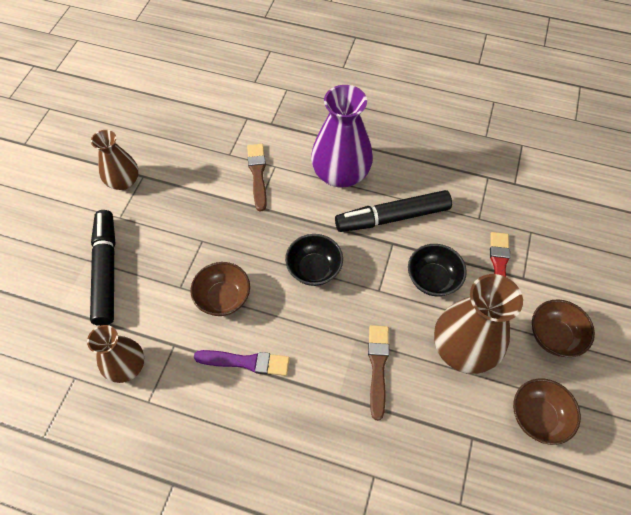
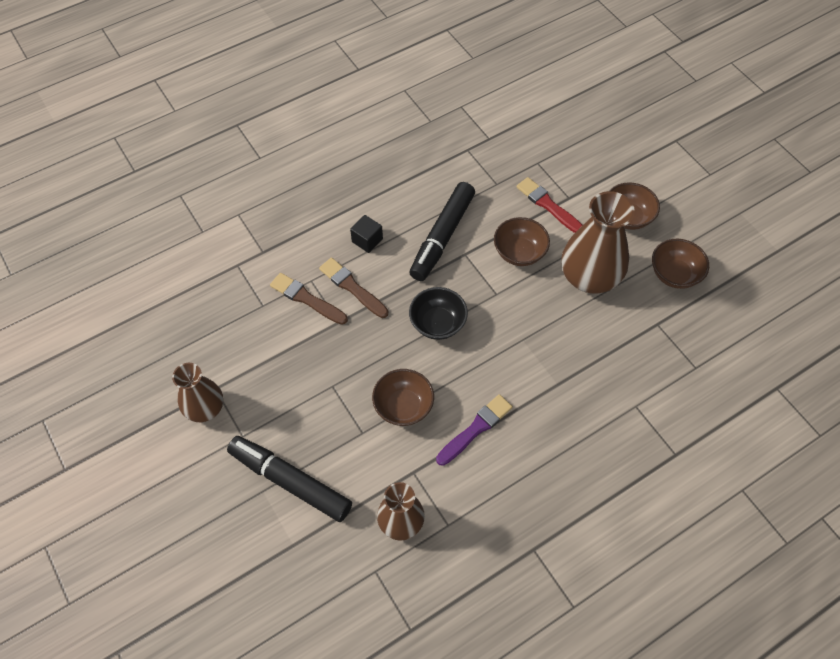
camera: 50 degrees left, 0 degrees up
purple vase [311,85,373,188] -> black cube [350,215,383,253]
brown brush [368,325,389,420] -> brown brush moved to [319,258,388,318]
black bowl [408,244,467,296] -> brown bowl [494,217,550,266]

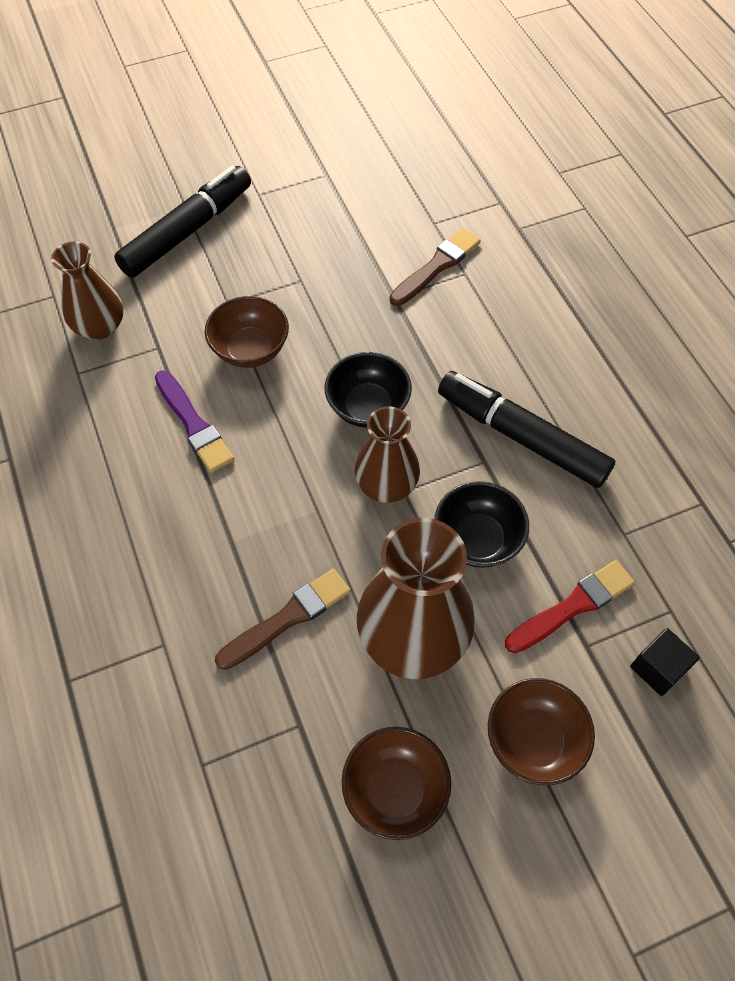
camera: 100 degrees right, 0 degrees up
brown vase [172,363,223,422] -> brown vase moved to [355,406,420,502]
brown brush [319,258,388,318] -> brown brush moved to [215,569,351,670]
black cube [350,215,383,253] -> black cube moved to [630,628,700,696]
brown bowl [494,217,550,266] -> black bowl [435,481,529,568]

